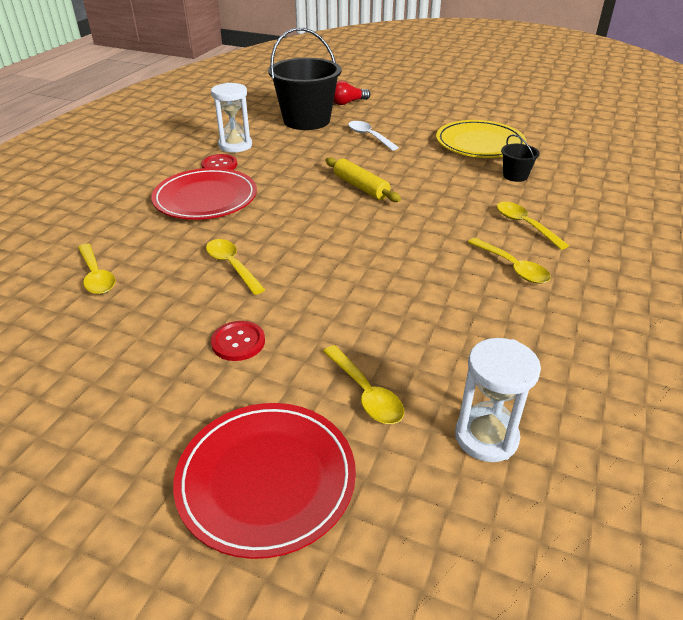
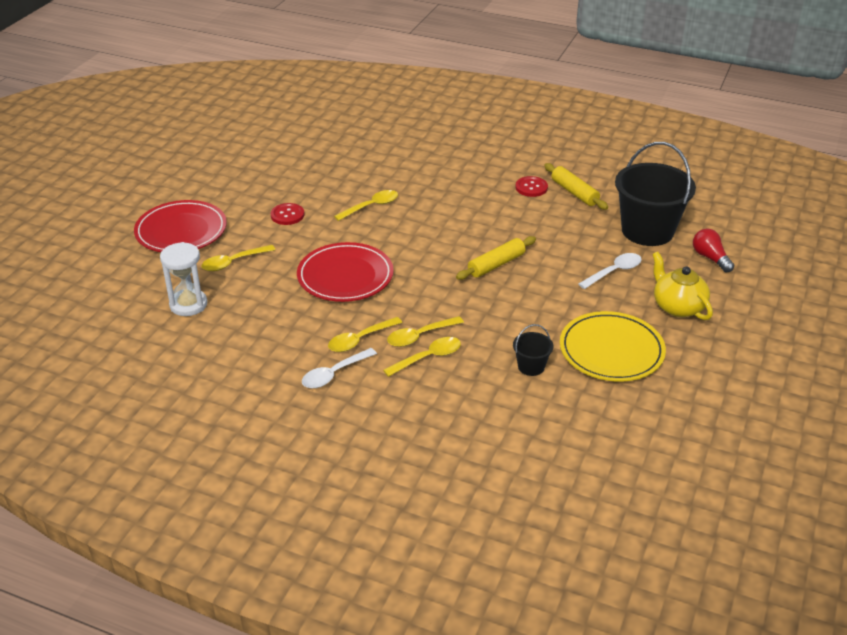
camera: 90 degrees right, 0 degrees up
yellow spoon [78,244,116,294] -> yellow spoon moved to [387,316,464,347]
red plate [151,168,257,220] -> red plate moved to [297,242,394,302]
white hourglass [211,83,252,153] -> yellow rolling pin [544,163,608,210]
none -> white spoon [302,348,377,388]
none -> yellow teapot [652,252,713,320]

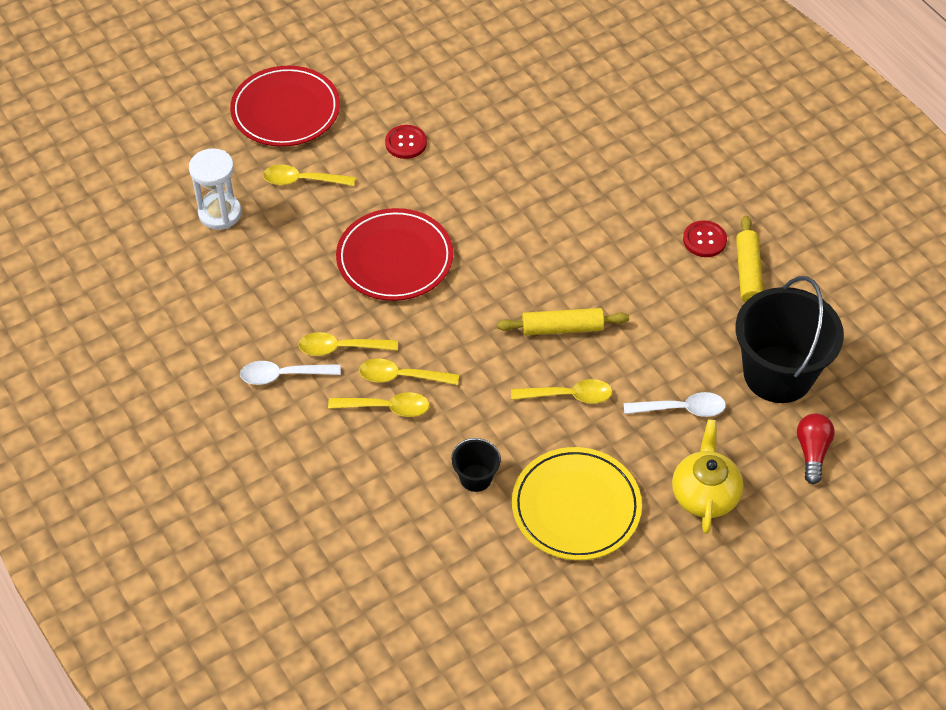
camera: 35 degrees right, 15 degrees up
yellow spoon [334,190,398,221] -> yellow spoon moved to [511,379,613,404]

